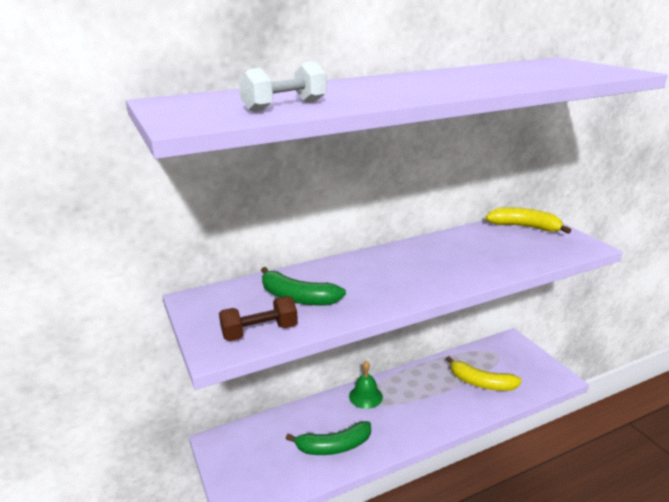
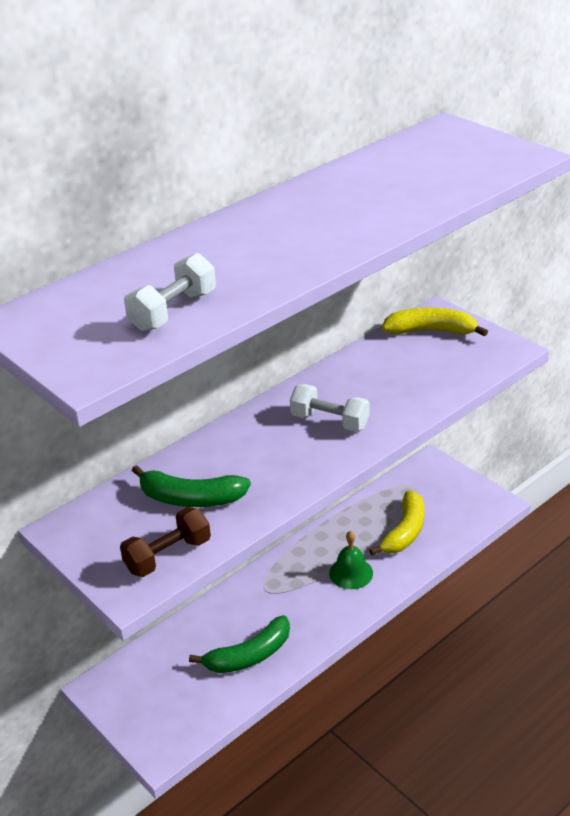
camera: 15 degrees left, 10 degrees up
green bell [349,361,383,409] -> green bell moved to [329,531,373,589]
yellow banana [446,356,522,391] -> yellow banana turned 75 degrees counterclockwise [369,491,425,555]
none -> white dumbbell [290,384,369,432]

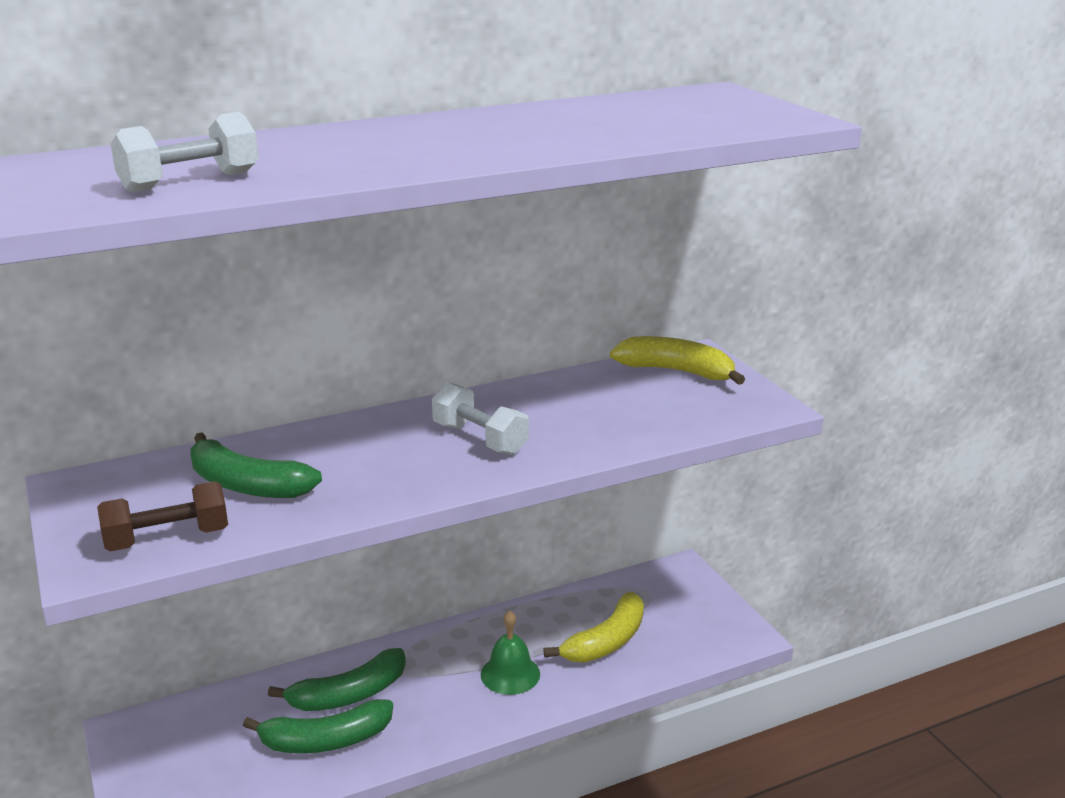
camera: 15 degrees right, 10 degrees down
none -> green banana [268,648,406,711]

